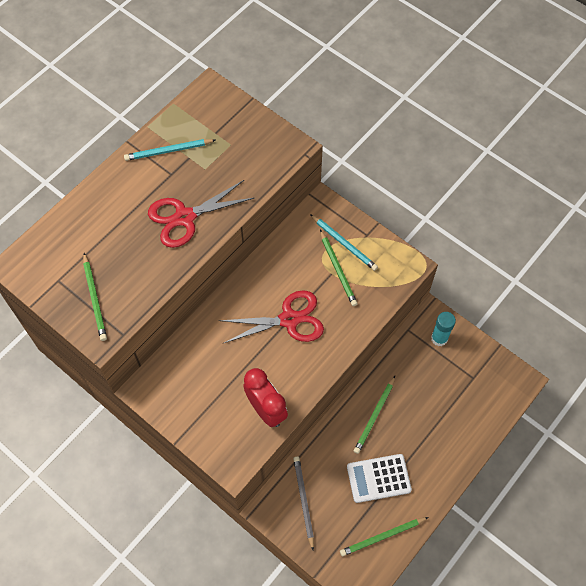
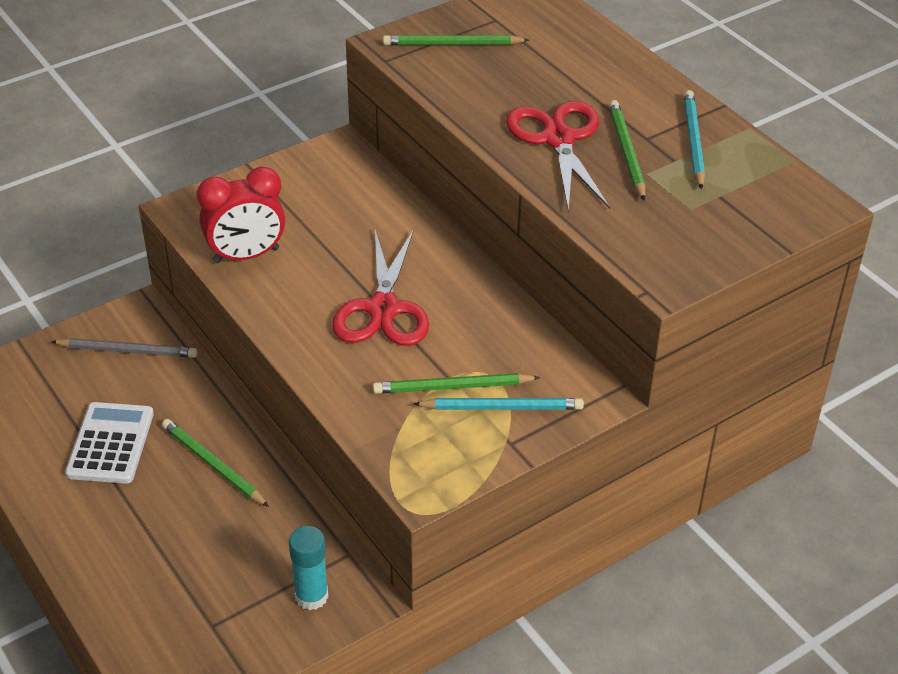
camera: 105 degrees right, 20 degrees down
turquoise pencil [310,214,378,271] -> turquoise pencil turned 150 degrees counterclockwise [414,398,584,410]
green pencil [340,517,429,556] -> green pencil moved to [609,100,645,201]

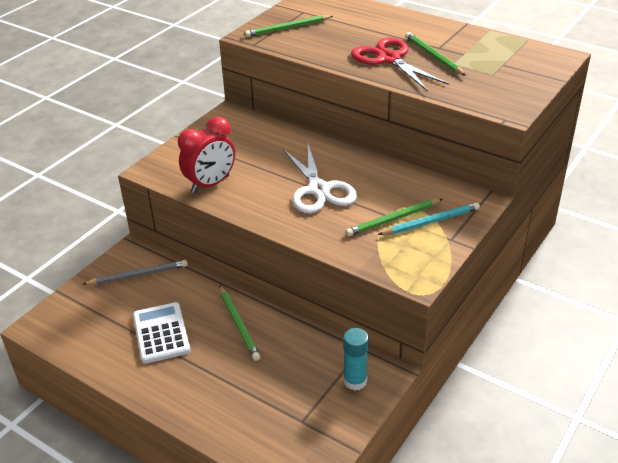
camera: 20 degrees left, 5 degrees down
green pencil [162,419,269,507] -> green pencil turned 135 degrees counterclockwise [220,286,260,361]
red scissors [332,229,429,346] -> white scissors [283,145,357,213]
turquoise pencil [684,90,705,190] -> none

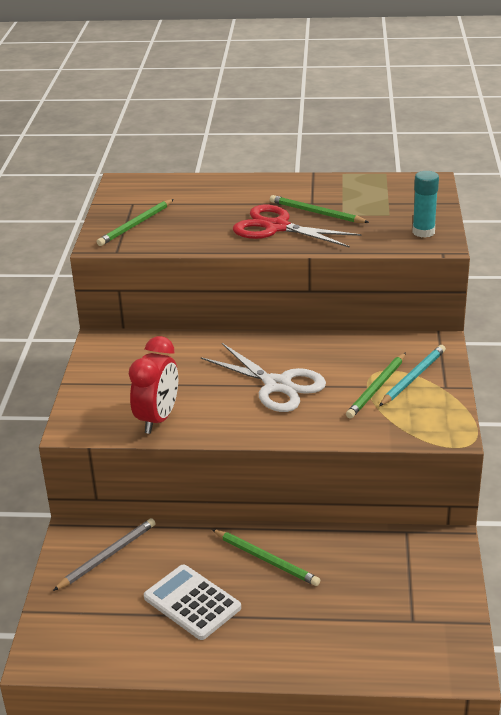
camera: 30 degrees left, 5 degrees down
turquoise glue stick [343,328,369,390] -> turquoise glue stick moved to [412,171,439,238]

